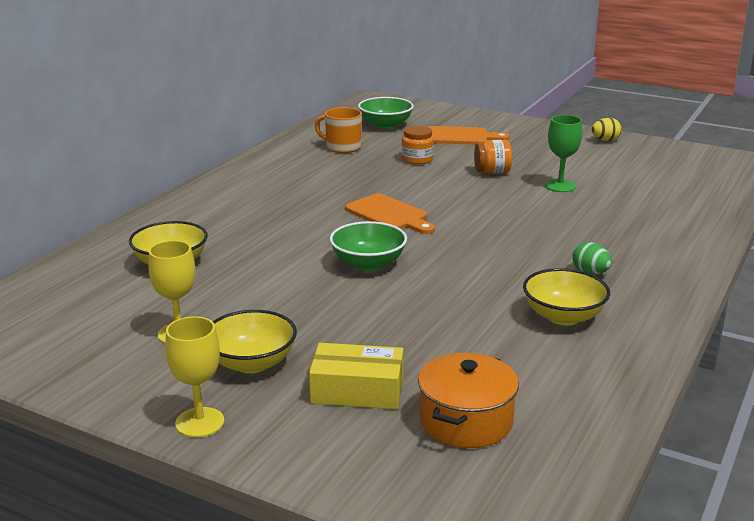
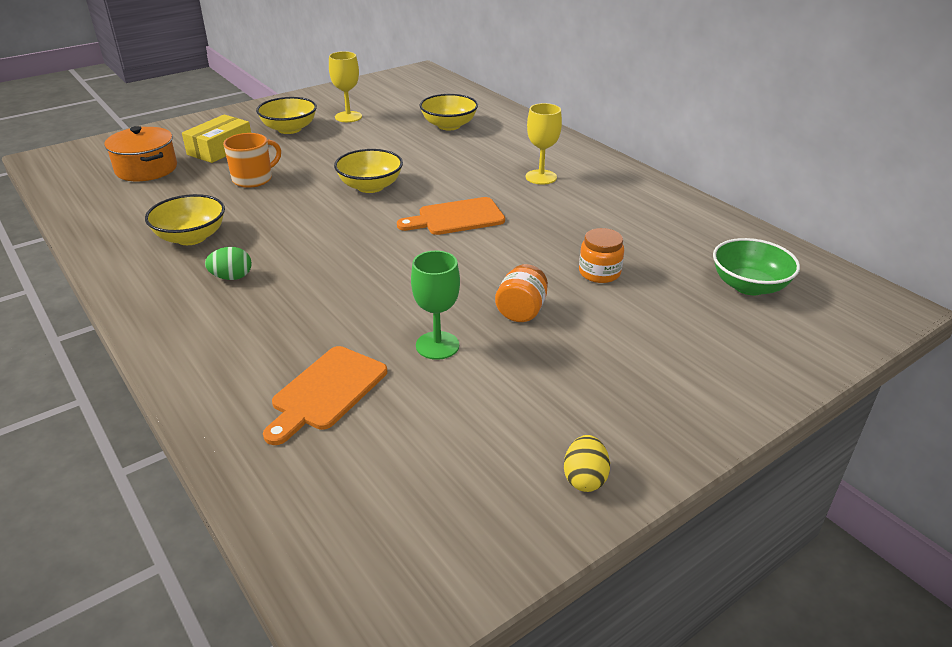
camera: 115 degrees right, 10 degrees up
yellow goblet [165,316,224,438] -> yellow goblet moved to [526,103,562,185]
orange mug [315,107,362,153] -> orange mug moved to [223,133,281,188]
green bowl [330,221,407,271] -> yellow bowl [334,149,403,193]
orange cutting board [428,126,509,145] -> orange cutting board moved to [263,346,387,445]

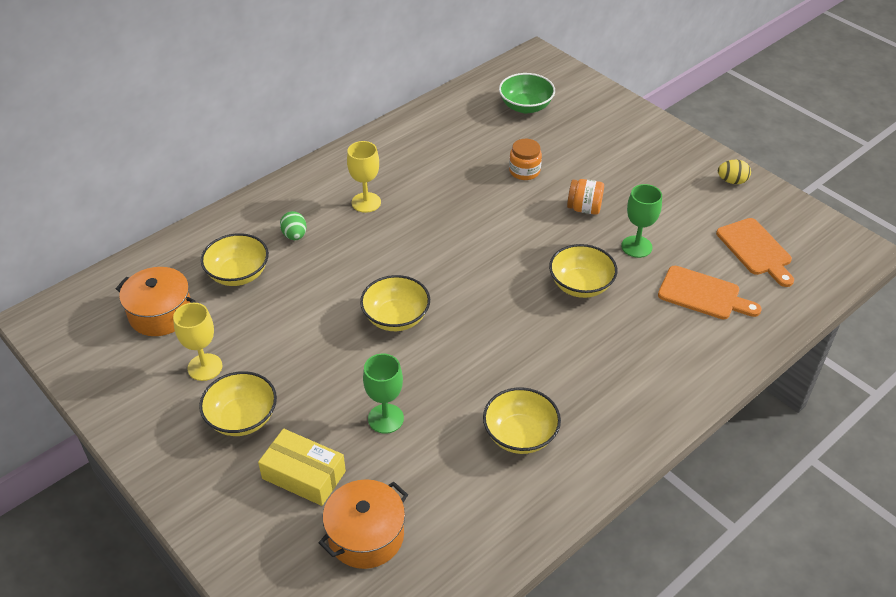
camera: 95 degrees left, 10 degrees up
green egg [205,247,252,280] -> green egg moved to [280,211,307,240]
orange mug [223,133,281,188] -> green goblet [363,353,404,434]
orange cutting board [397,197,505,235] -> orange cutting board moved to [716,218,794,287]
none -> orange pot [116,267,196,336]
none -> yellow bowl [549,244,618,298]

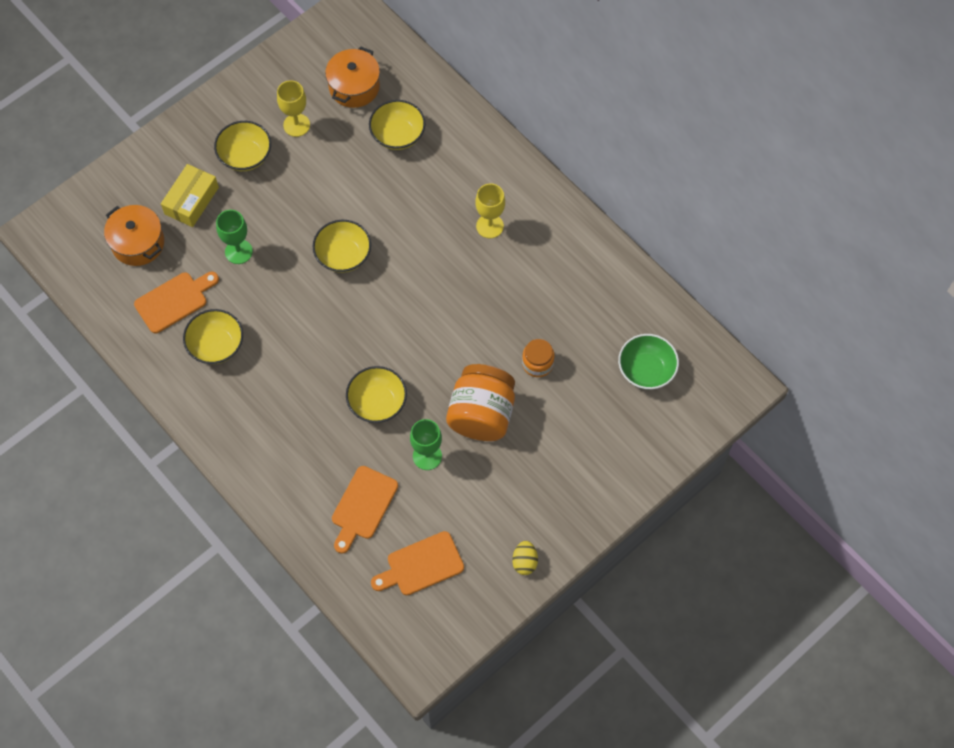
camera: 90 degrees right, 20 degrees up
green egg [280,211,307,240] -> none
orange jar [567,179,604,215] -> orange jar [446,364,515,441], size x1.90
none -> orange cutting board [134,272,219,333]

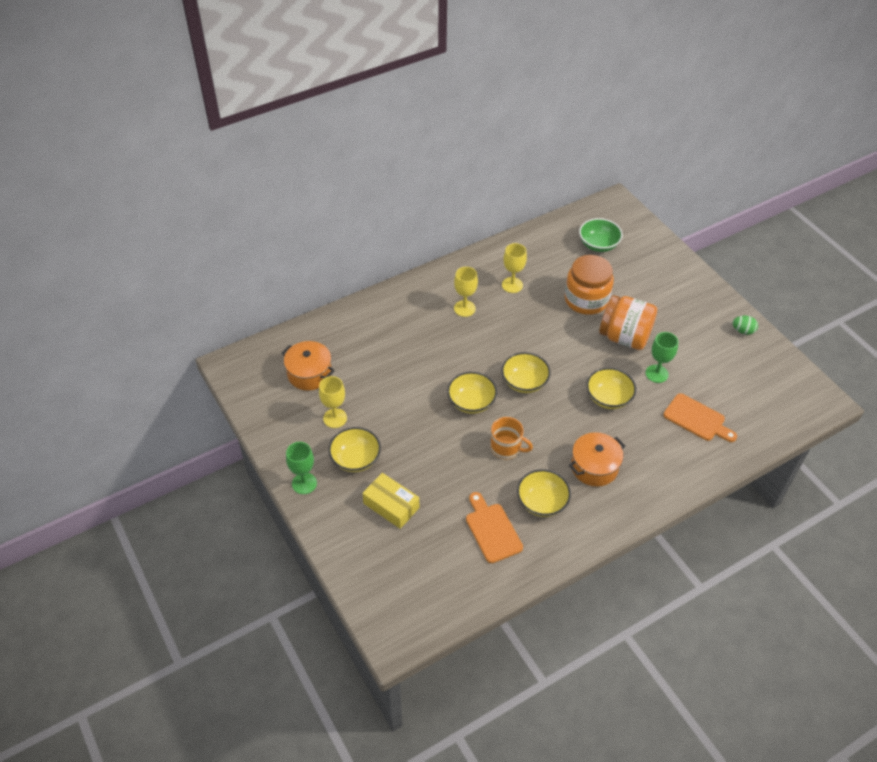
camera: 80 degrees left, 15 degrees down
orange pot [104,205,164,266] -> orange pot moved to [569,432,625,486]
green goblet [216,210,253,264] -> green goblet moved to [286,442,317,494]
yellow bowl [369,100,425,150] -> yellow bowl moved to [502,352,550,393]
orange cutting board [371,531,464,595] -> none
yellow egg [512,541,538,575] -> green egg [732,315,758,335]
orange jar [522,339,555,377] -> orange jar [564,255,614,315], size x1.90
none -> orange mug [491,417,533,460]
none -> yellow goblet [502,243,527,293]

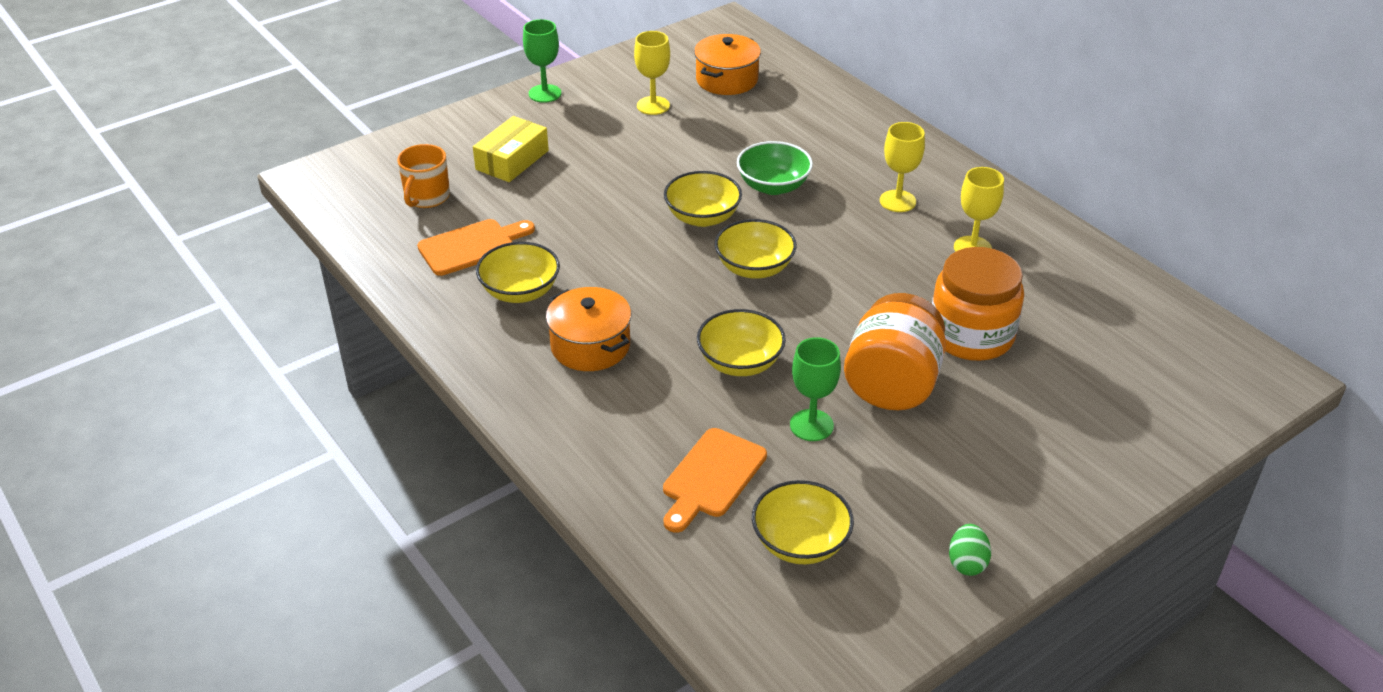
camera: 85 degrees right, 10 degrees down
yellow bowl [329,427,381,472] -> yellow bowl moved to [752,480,854,564]
orange mug [491,417,533,460] -> orange mug moved to [397,144,450,208]
green bowl [579,218,623,252] -> green bowl moved to [737,141,813,195]

